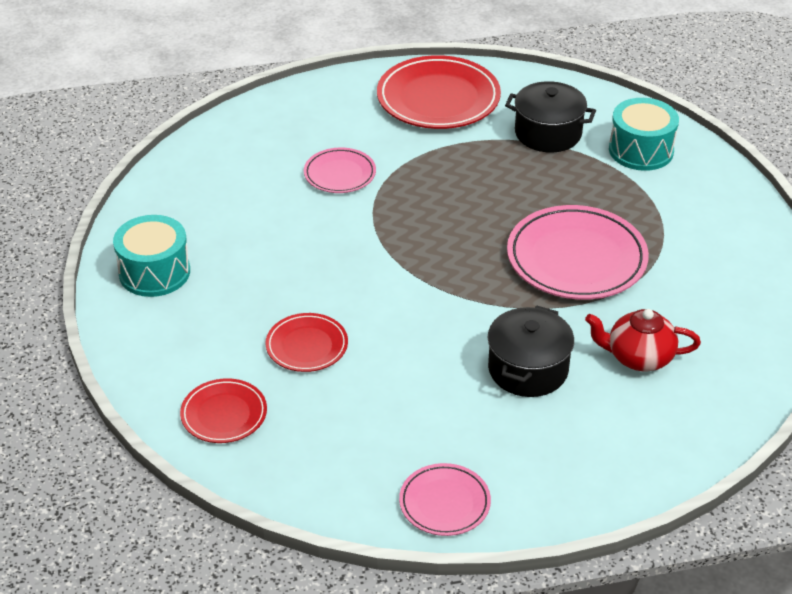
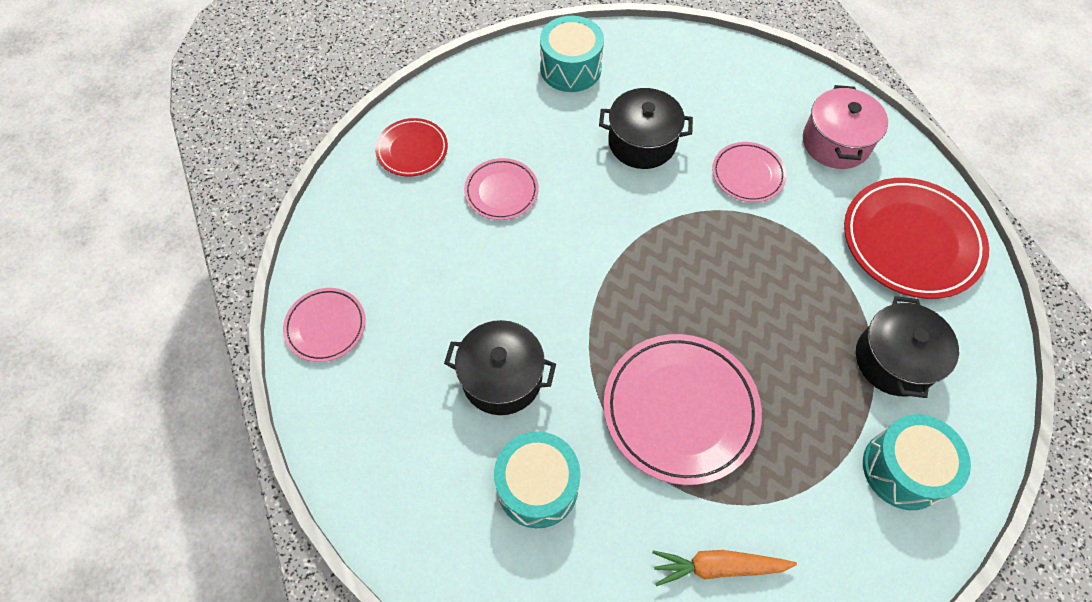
camera: 80 degrees right, 20 degrees up
red plate [266,313,348,372] -> pink plate [464,158,539,220]
red teapot [585,309,701,371] -> turquoise drum [494,431,581,528]
none -> black pot [599,88,693,169]
none -> orange carrot [652,550,797,586]
none -> pink pot [803,85,888,169]

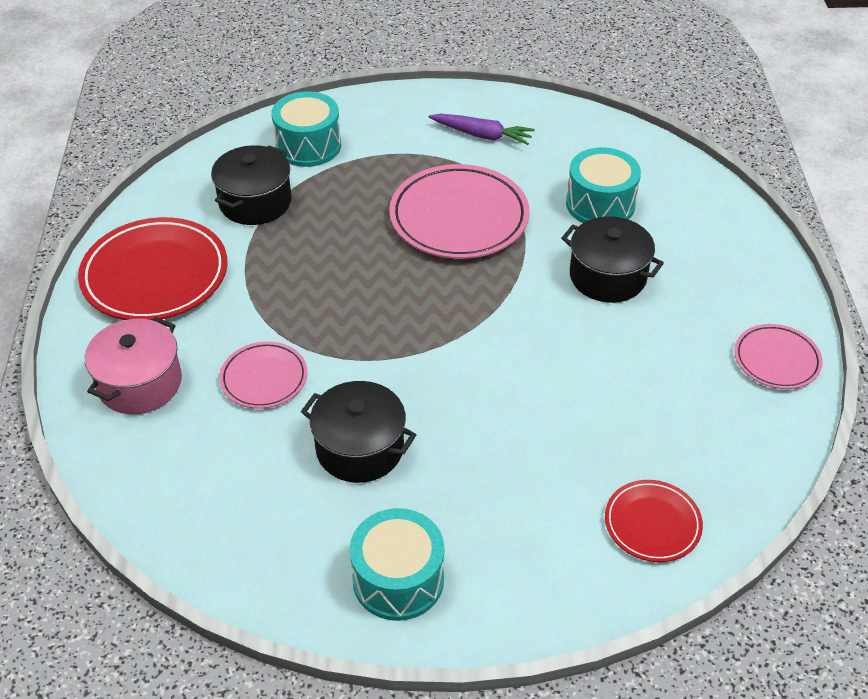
camera: 160 degrees left, 15 degrees down
pink plate [464,158,539,220] -> none
orange carrot [652,550,797,586] -> purple carrot [428,114,535,145]

